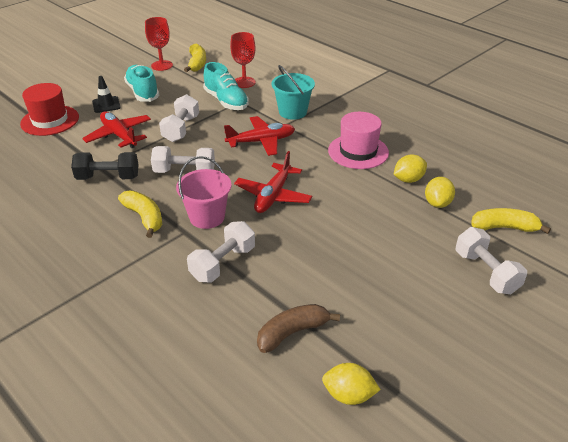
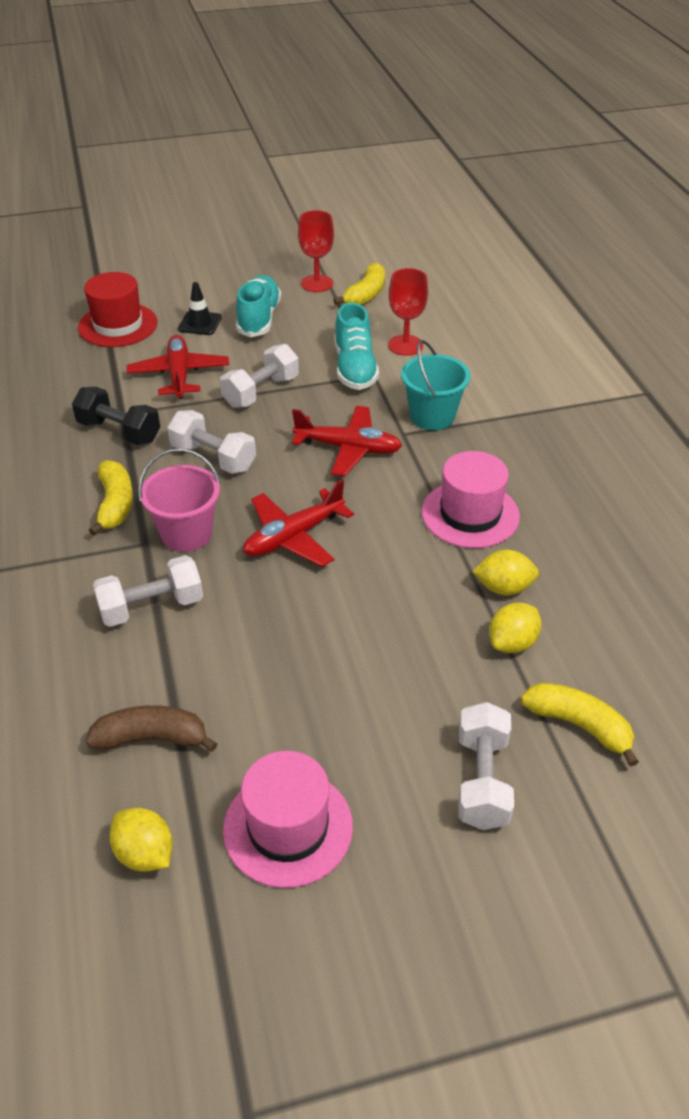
camera: 30 degrees right, 5 degrees up
none -> pink hat [223,751,353,888]

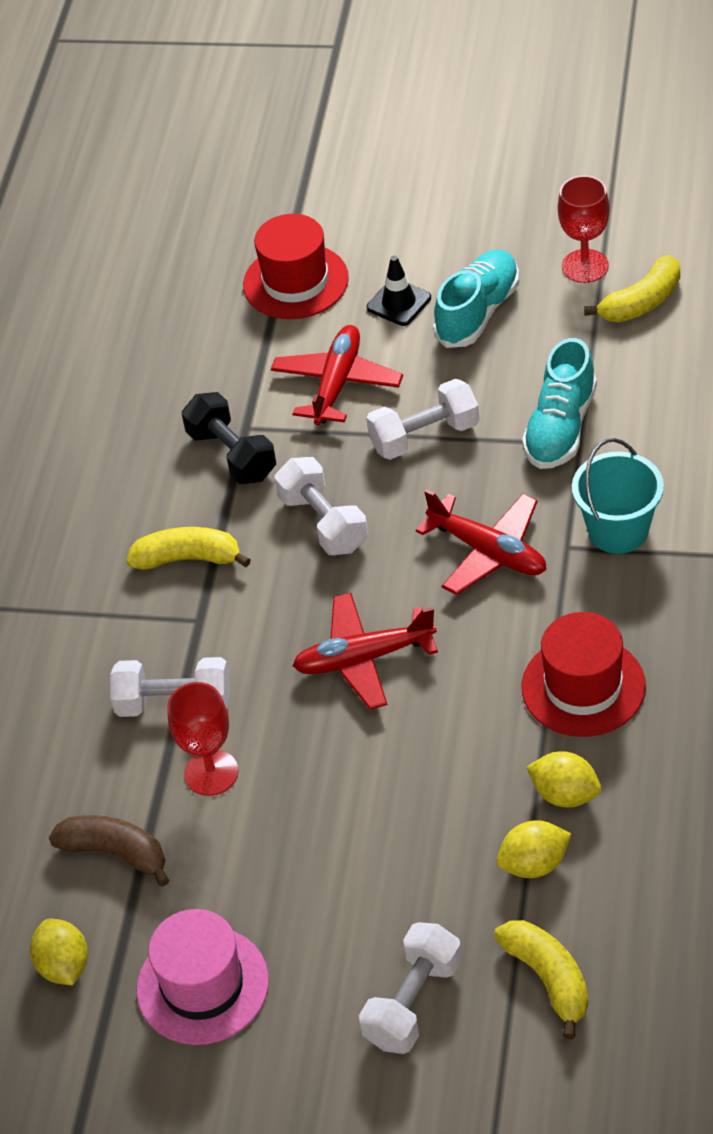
camera: 30 degrees right, 5 degrees up
yellow banana [89,460,133,536] -> yellow banana turned 105 degrees counterclockwise [126,527,251,570]
pink bucket [138,448,220,552] -> none
red goblet [388,268,428,356] -> red goblet moved to [167,682,238,796]
pink hat [422,451,520,548] -> red hat [522,612,646,737]

